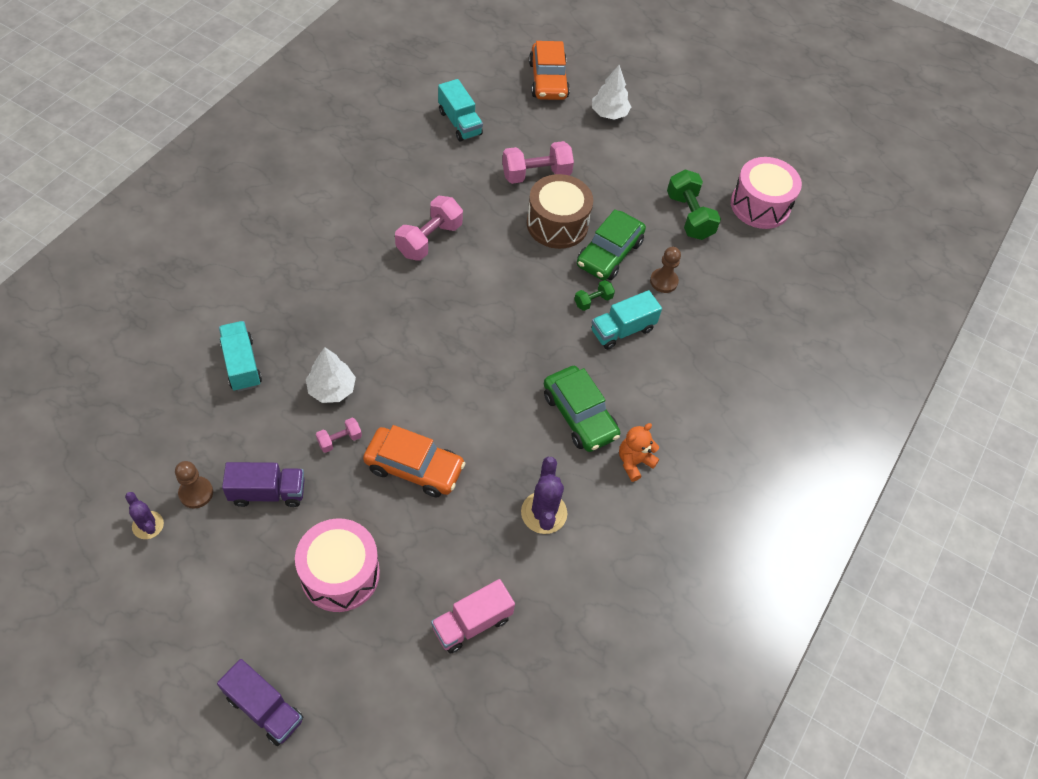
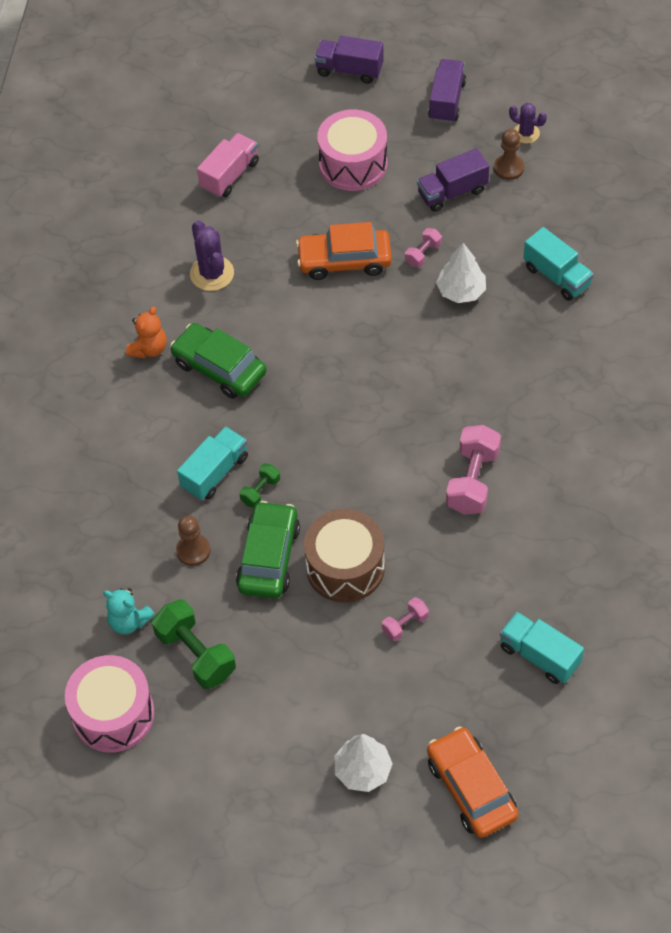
camera: 165 degrees right, 0 degrees up
pink dumbbell [502,141,574,184] -> pink dumbbell [382,597,429,641], size x0.53
none -> turquoise teddy bear [103,588,155,634]
none -> purple truck [428,59,466,123]

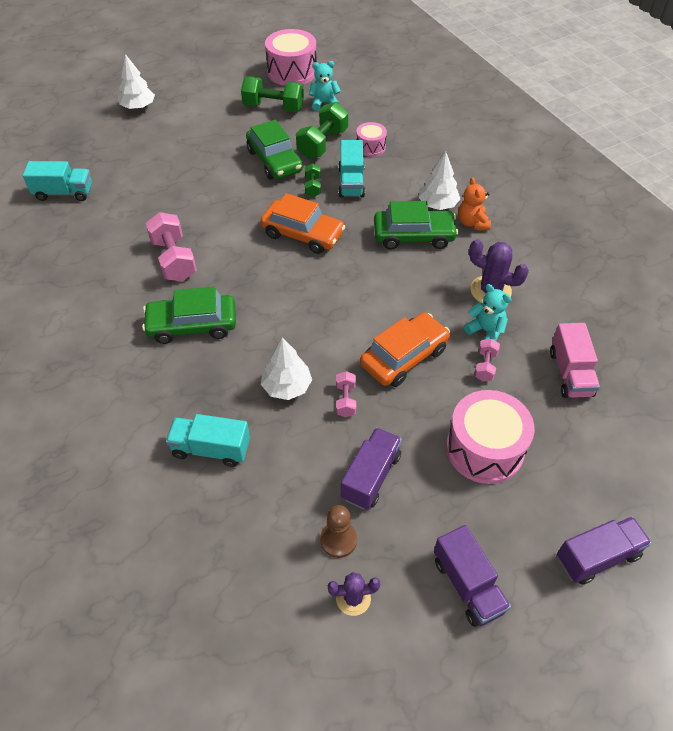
camera: 140 degrees right, 5 degrees down
brown pawn [176,515,210,566] -> green dumbbell [296,102,348,159]
brown drum [304,509,385,603] -> none
pink dumbbell [382,597,429,641] -> pink dumbbell moved to [474,338,500,381]
orange car [427,726,518,838] -> orange car moved to [260,193,346,254]
none -> green car [142,287,236,344]
none -> pink drum [356,122,387,157]
none -> white tree [418,152,460,210]
none -> turquoise teddy bear [464,284,512,341]

